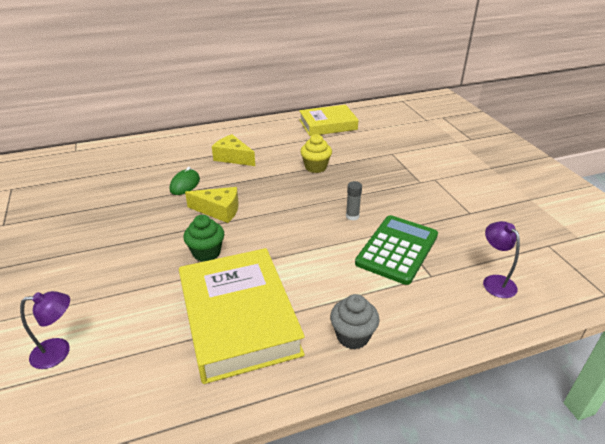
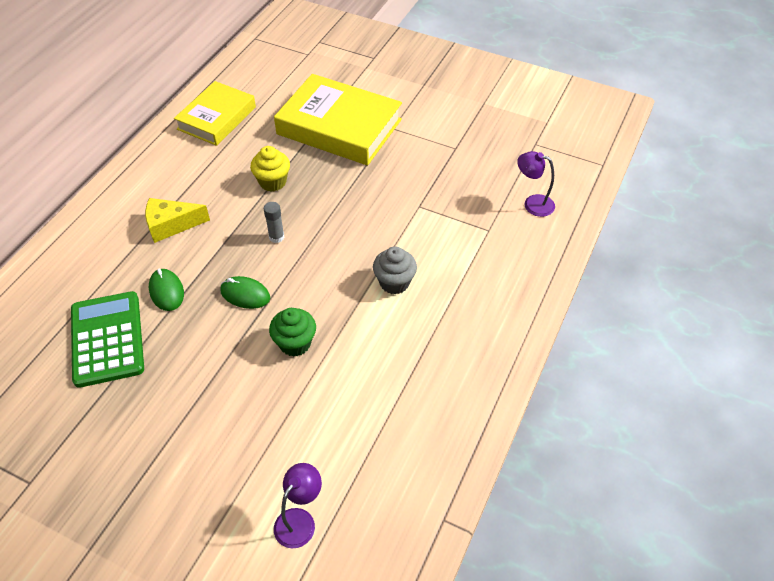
camera: 45 degrees left, 15 degrees up
yellow book [179,248,305,384] -> yellow book moved to [274,74,402,165]
yellow cheese [185,187,239,223] -> green mouse [220,276,270,309]
grey cupcake [330,294,380,349] -> grey cupcake moved to [373,246,417,294]
grey glue stick [346,181,362,221] -> grey glue stick moved to [263,202,285,243]
green calculator [355,215,438,285] -> green calculator moved to [71,291,144,388]

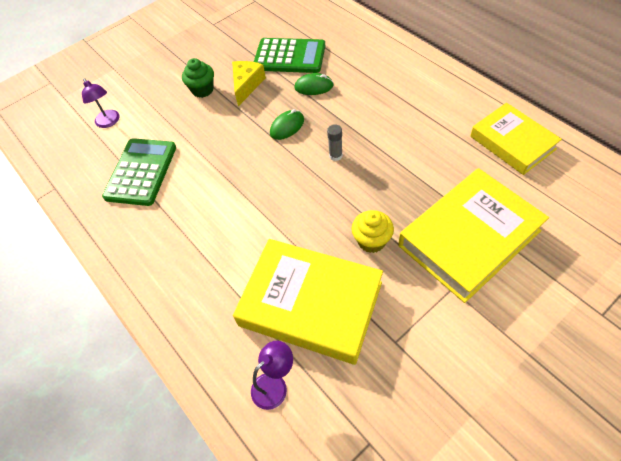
camera: 120 degrees right, 5 degrees up
yellow cheese [145,198,210,243] -> yellow cheese moved to [232,61,266,106]
yellow cupcake [250,146,290,192] -> yellow cupcake moved to [351,210,394,253]
green cupcake [269,308,316,357] -> green cupcake moved to [182,58,214,98]
grey cupcake [373,246,417,294] -> none
none -> green calculator [102,138,176,206]
none -> yellow book [233,239,383,365]

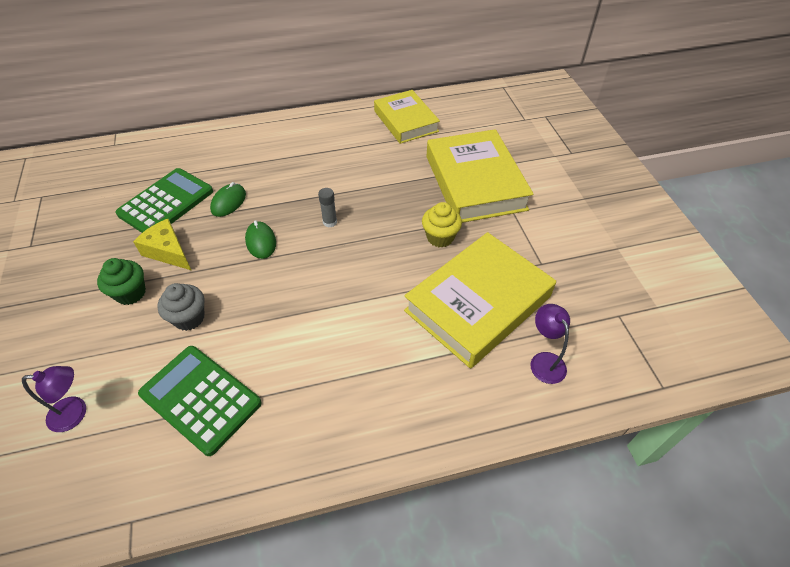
camera: 70 degrees left, 5 degrees down
yellow book [470,103,562,175] -> yellow book turned 75 degrees clockwise [374,90,440,144]
none -> grey cupcake [157,283,205,331]

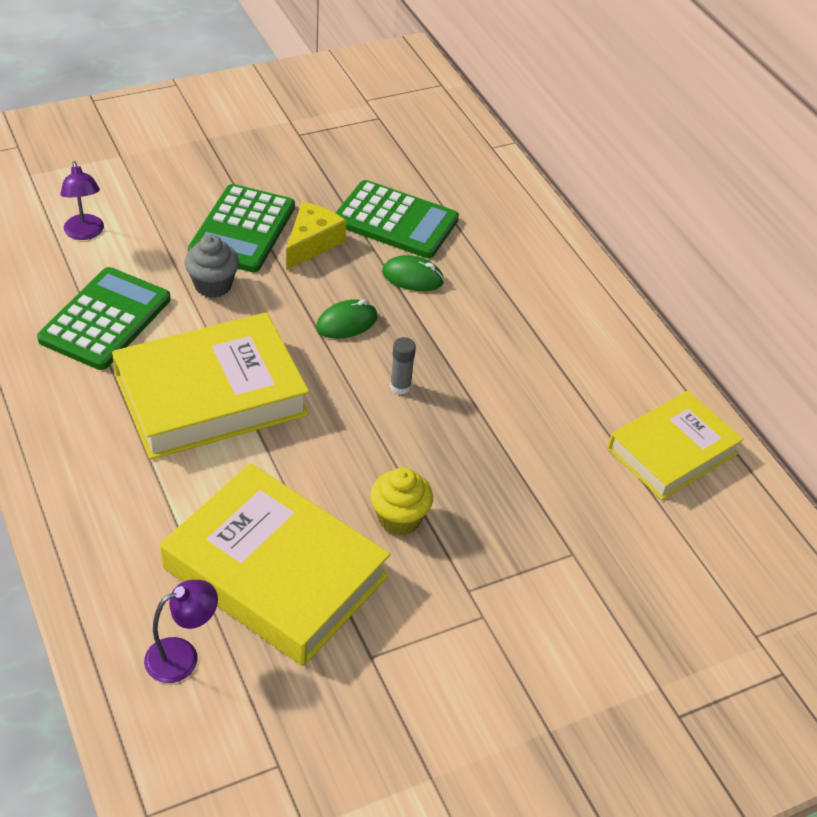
camera: 75 degrees right, 5 degrees down
green cupcake [97,258,146,305] -> green calculator [188,184,295,272]
yellow book [427,129,534,223] -> yellow book moved to [112,312,309,460]

